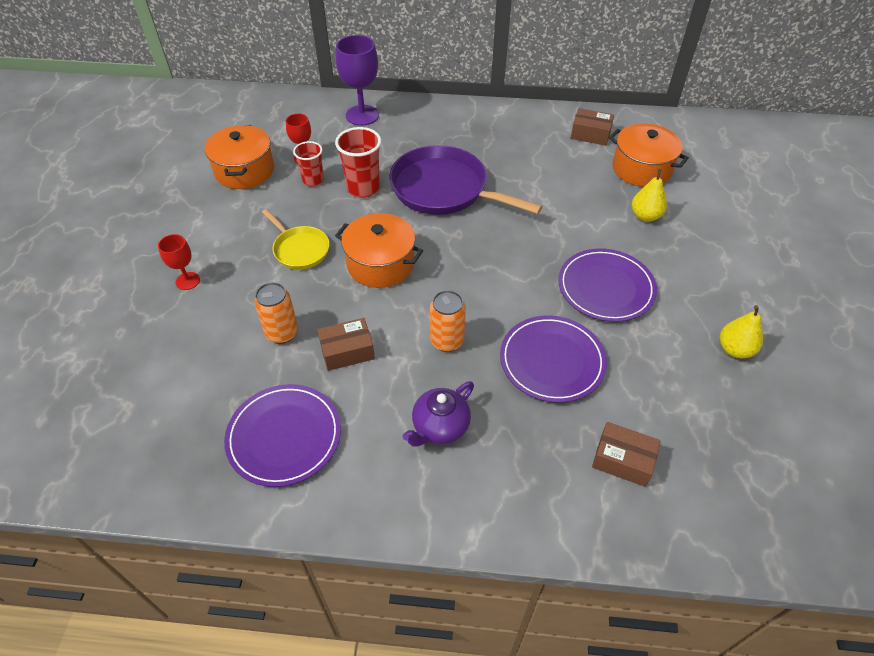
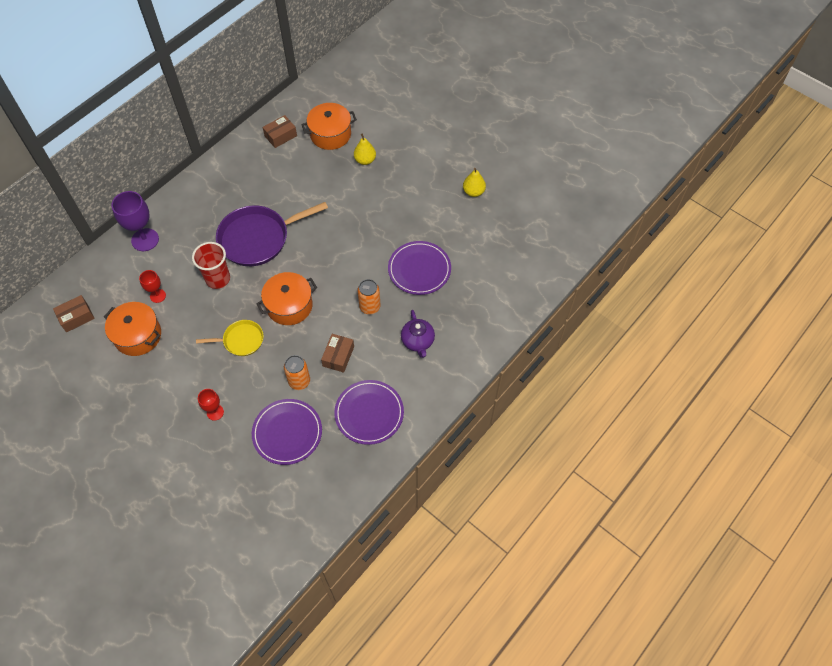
camera: 55 degrees left, 10 degrees up
red cup [293,141,324,186] -> none
purple plate [558,248,657,322] -> purple plate moved to [252,399,322,465]
brown box [592,422,661,487] -> brown box moved to [53,295,95,332]

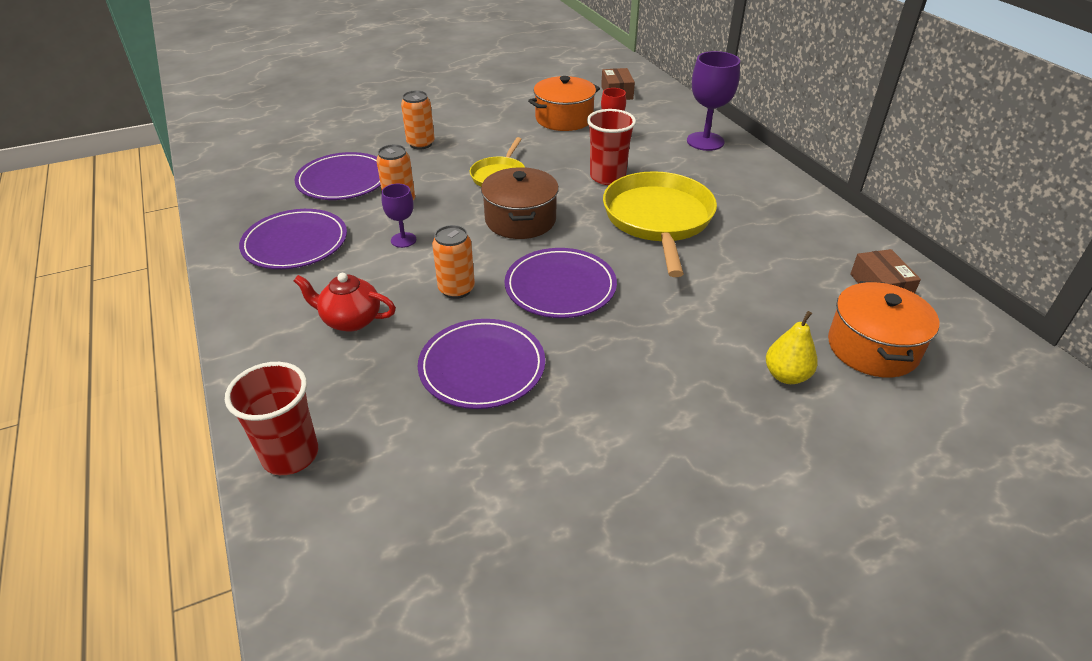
camera: 115 degrees right, 20 degrees down
red goblet [198,389,224,421] -> orange can [401,90,435,149]
purple pan [216,202,328,266] -> yellow pan [603,171,717,277]
orange pot [256,272,317,325] -> brown pot [481,167,559,239]
brown box [321,334,354,373] -> purple goblet [382,184,416,248]
purple teapot [401,310,435,358] -> red teapot [294,273,396,332]
yellow pear [463,168,486,197] -> none
none -> red cup [225,362,318,475]
none -> purple plate [504,248,617,318]

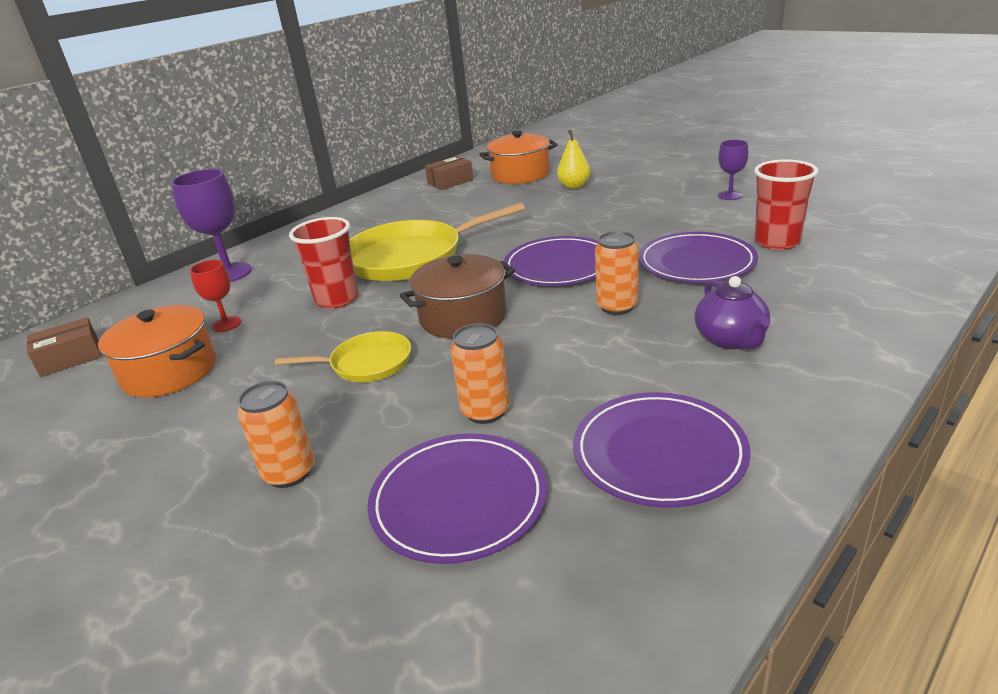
camera: 110 degrees left, 10 degrees down
red cup [225,362,318,475] -> red cup moved to [754,159,818,250]
red teapot [294,273,396,332] -> purple teapot [695,276,770,349]
purple goblet [382,184,416,248] -> purple goblet moved to [718,140,749,200]

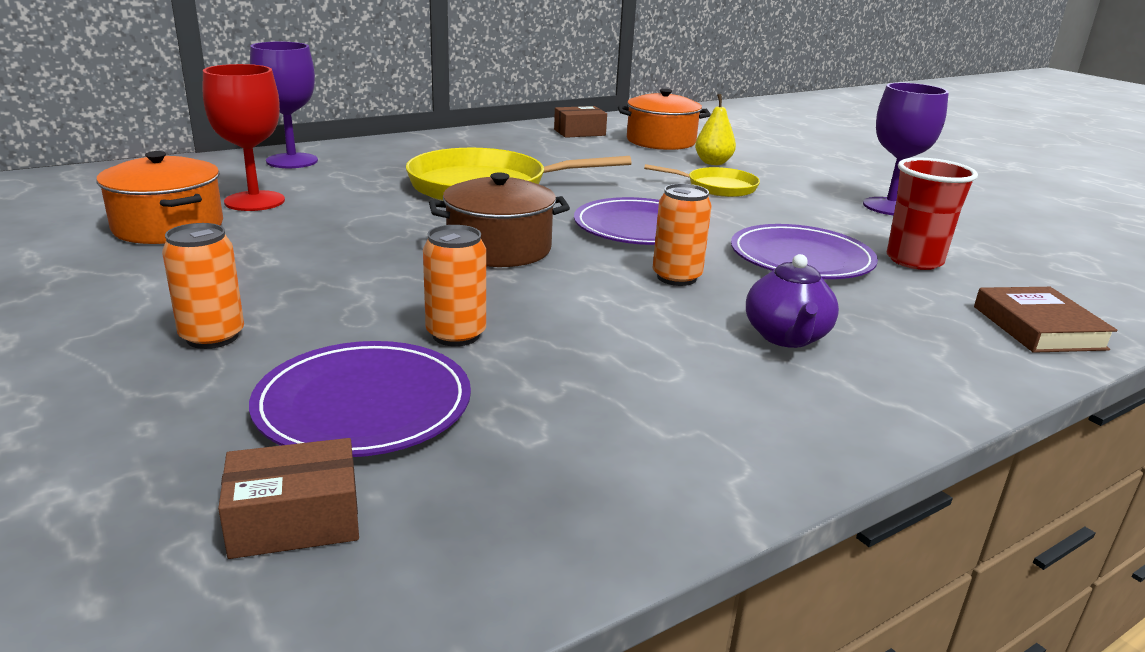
camera: 10 degrees right, 5 degrees down
brown box [27,317,102,377] -> brown box moved to [218,438,359,559]
red goblet [190,260,241,332] -> red goblet [203,64,285,211], size x1.78
yellow pan [275,331,411,382] -> yellow pan moved to [644,164,760,197]
red cup [289,217,359,309] -> none
purple plate [573,392,751,507] -> none
purple goblet [718,140,749,200] -> purple goblet [863,83,949,215], size x1.78
none -> brown book [974,287,1118,353]

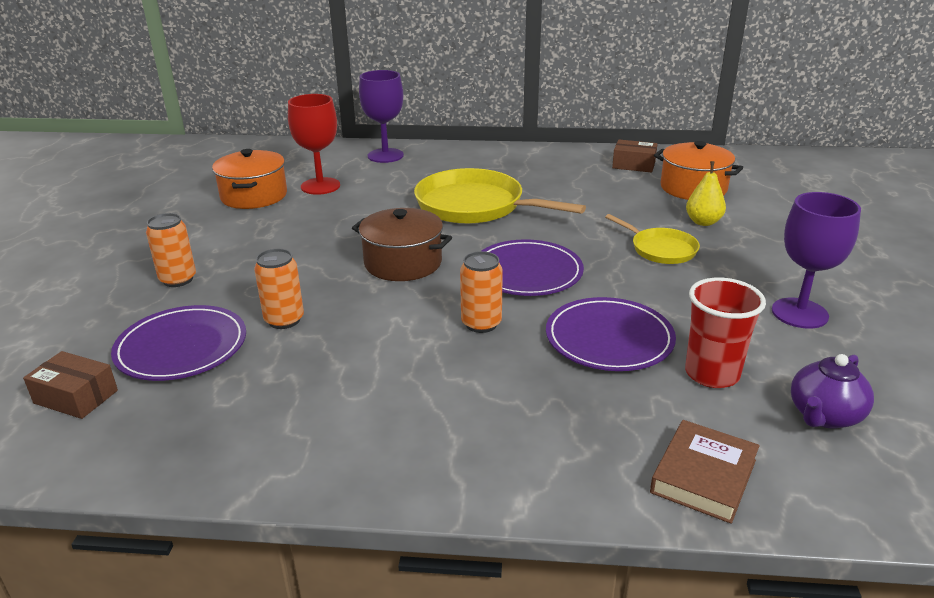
camera: 40 degrees right, 5 degrees up
purple teapot [746,254,839,348] -> purple teapot moved to [791,354,874,429]

